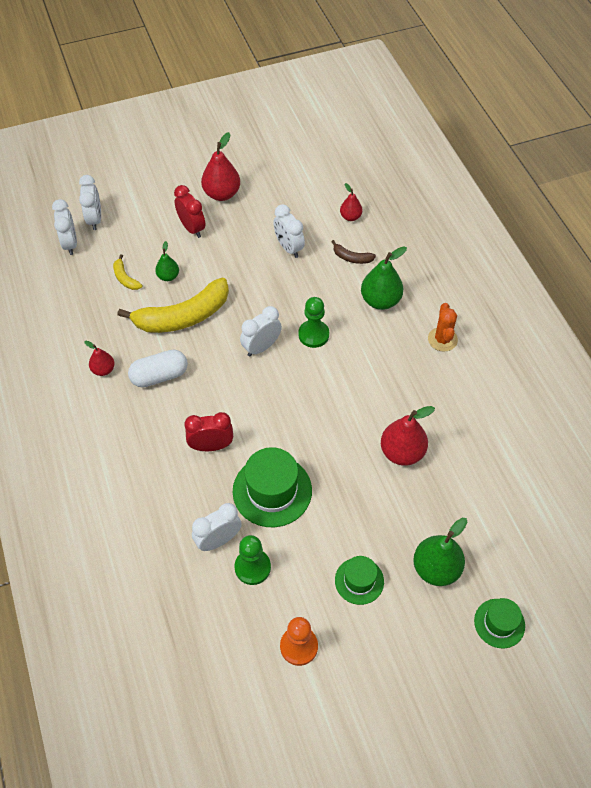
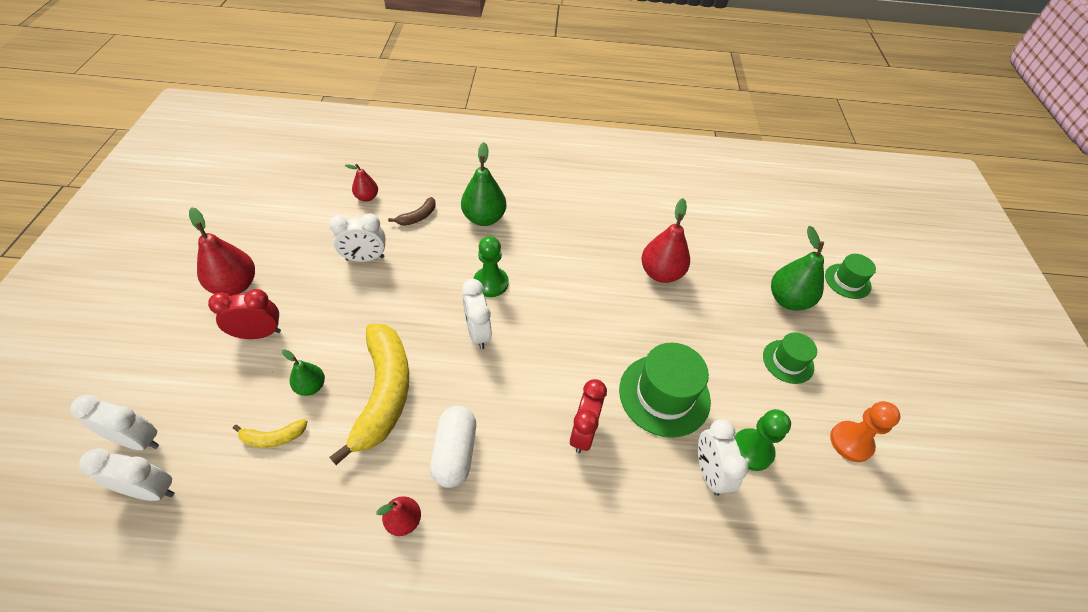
camera: 70 degrees left, 5 degrees down
orange cactus [428,303,458,352] -> none

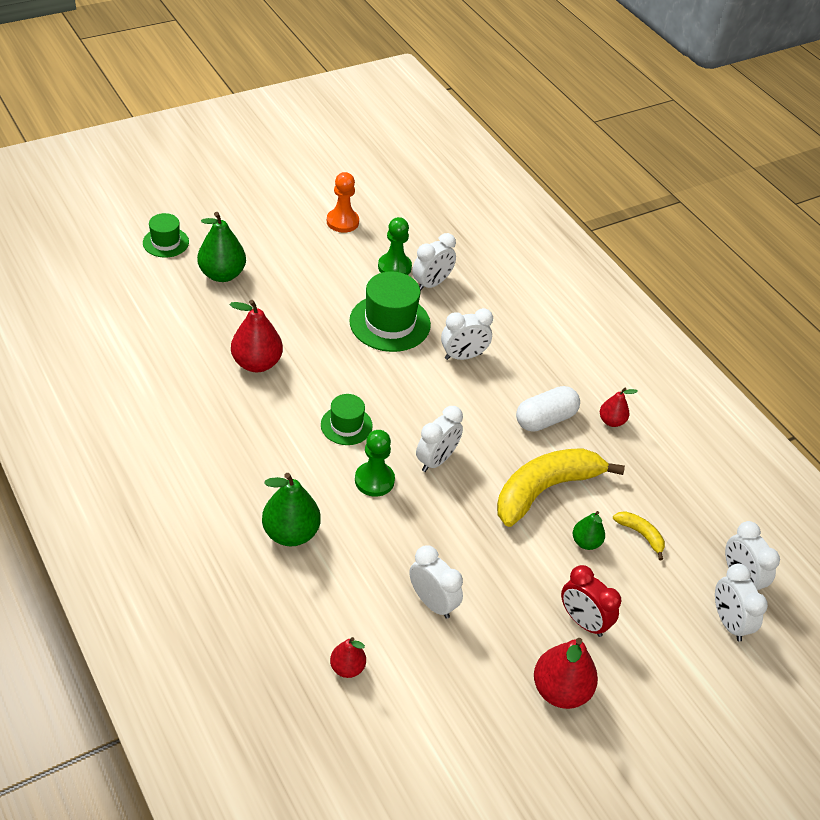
camera: 125 degrees left, 5 degrees down
brown banana [388,197,436,226] -> none
red clock [569,379,607,453] -> white clock [441,308,493,360]
green hat [763,332,817,384] -> green hat moved to [321,394,373,445]

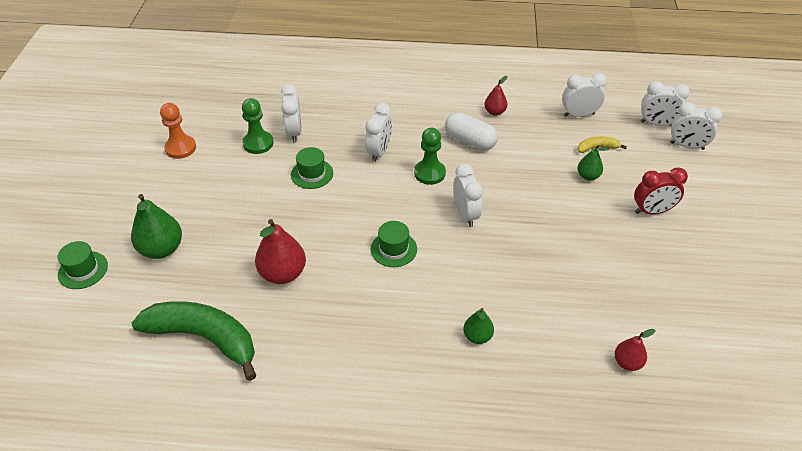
camera: 50 degrees left, 0 degrees up
green pear [262,473,321,547] -> green pear [463,308,494,344], size x0.57
green hat [349,272,431,352] -> green hat [291,147,333,189], size x0.59
green pawn [355,430,395,497] -> green pawn moved to [414,128,446,185]
white clock [409,545,463,619] -> white clock moved to [562,73,607,117]
yellow banana [497,448,625,527] -> none
white capsule [516,386,580,432] -> white capsule turned 60 degrees counterclockwise [445,112,498,150]
red pear [534,638,598,709] -> none
none -> green banana [131,301,257,381]

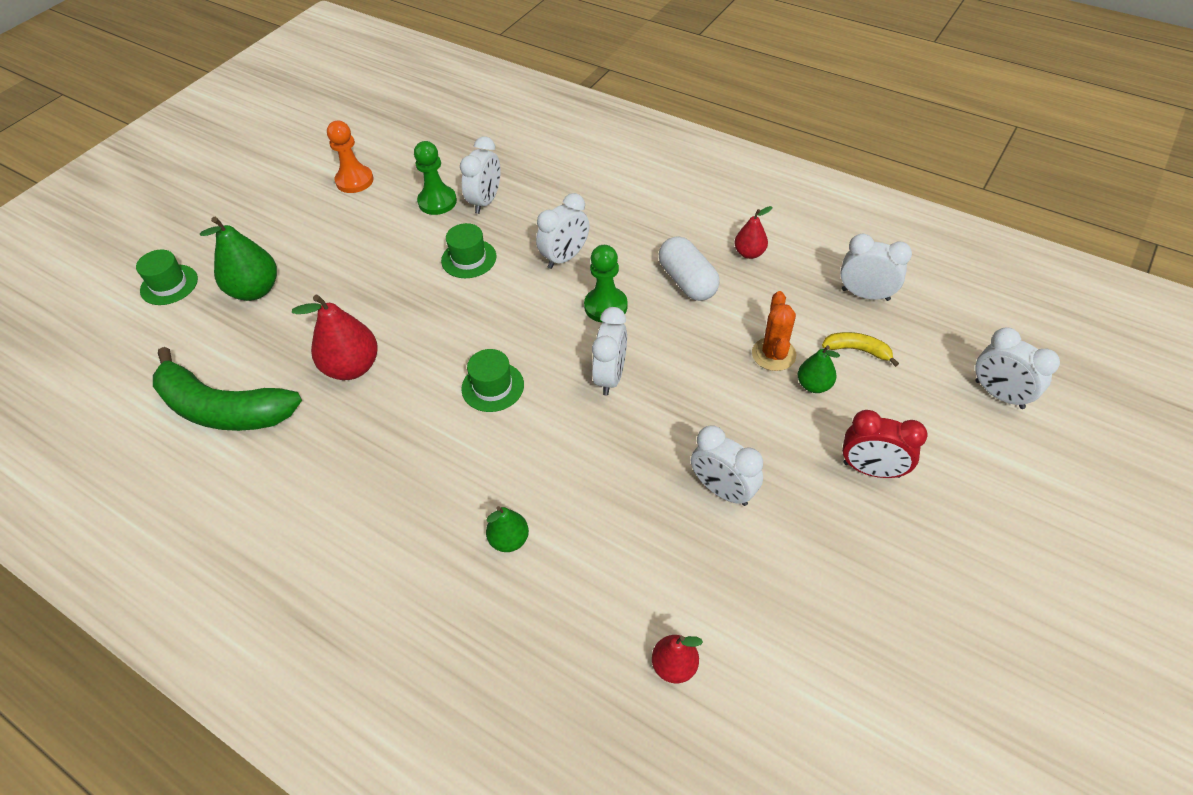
camera: 30 degrees right, 5 degrees up
green banana [131,301,257,381] -> green banana turned 150 degrees clockwise [153,347,302,431]
white clock [641,81,690,126] -> white clock moved to [691,425,763,506]
none -> orange cactus [752,291,796,371]

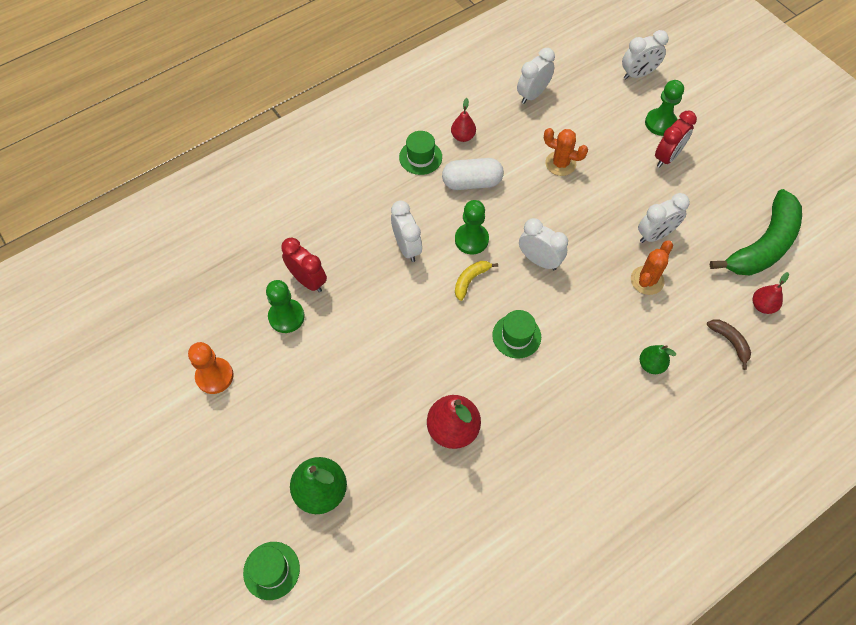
camera: 70 degrees left, 10 degrees up
green banana [153,347,302,431] -> green banana moved to [710,189,802,275]
green hat [441,223,497,278] -> green hat moved to [399,131,442,175]
white clock [460,136,501,214] -> red clock [281,237,327,293]
green pear [798,345,840,393] -> none
yellow banana [822,332,899,367] -> yellow banana moved to [455,261,498,301]
none -> orange cactus [631,240,673,295]
none -> green pawn [645,80,684,136]
none -> brown banana [707,319,751,370]

